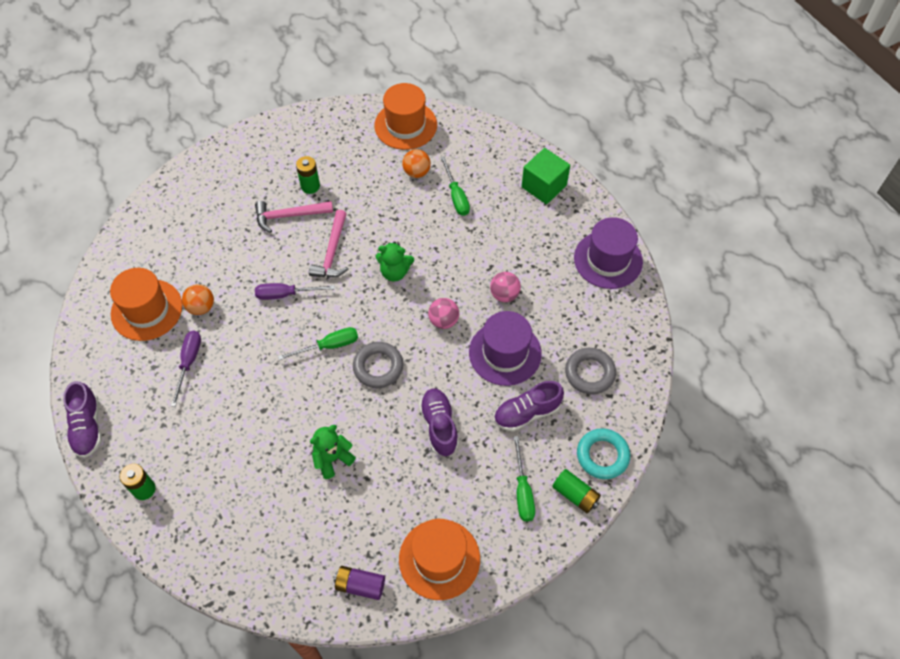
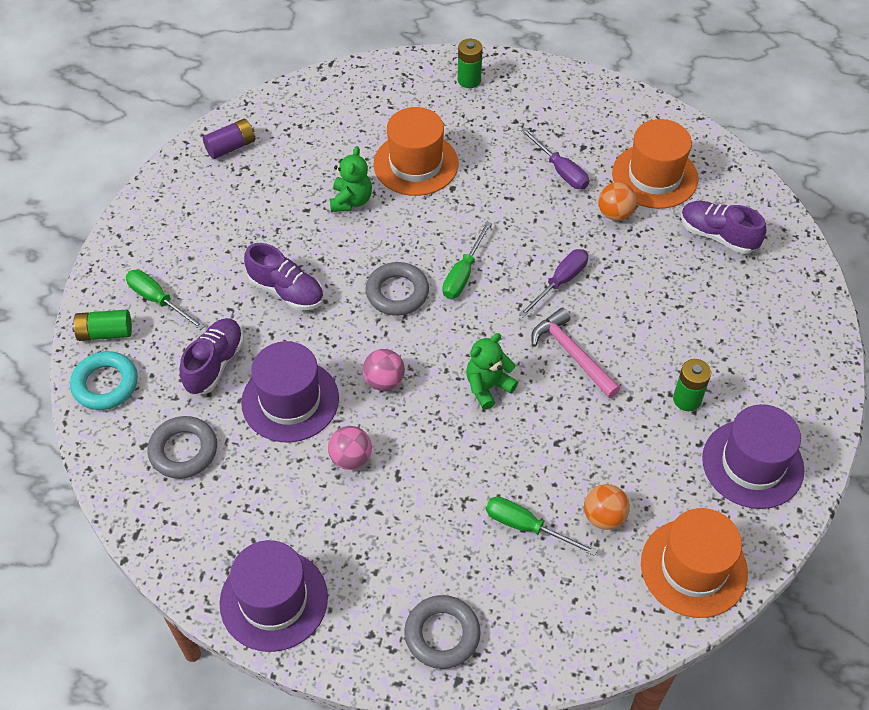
camera: 135 degrees right, 5 degrees down
purple shoe [63,381,102,458] -> purple shoe moved to [681,201,766,254]
pink hammer [255,201,333,233] -> none
orange hat [399,519,480,600] -> orange hat moved to [373,107,458,196]
green cube [522,148,570,204] -> grey ring [404,595,481,669]
none -> purple hat [702,404,804,509]

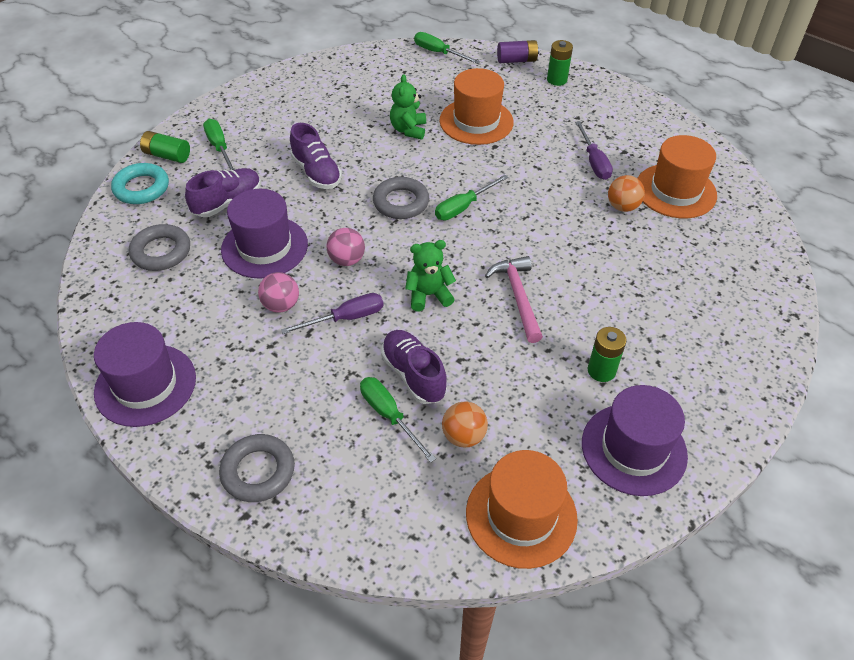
camera: 25 degrees right, 5 degrees down
purple battery [203,119,255,159] -> purple battery moved to [497,40,539,63]
green teddy bear [330,146,372,212] -> green teddy bear turned 150 degrees clockwise [390,74,426,140]
purple screwdriver [518,249,588,318] -> purple screwdriver moved to [281,293,384,334]
purple shoe [681,201,766,254] -> purple shoe moved to [381,330,447,404]
none -> green screwdriver [414,32,480,64]

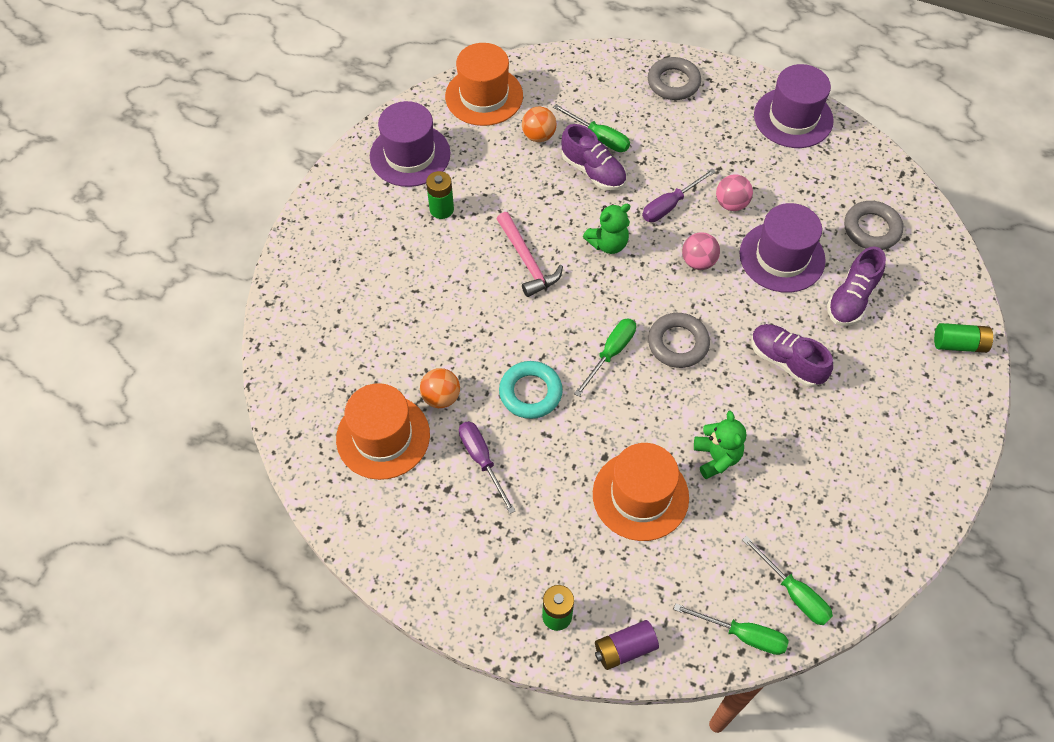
camera: 165 degrees right, 10 degrees up
turquoise ring [111,163,169,204] -> turquoise ring moved to [499,361,563,419]
green screwdriver [203,119,235,170] -> green screwdriver moved to [742,536,833,625]

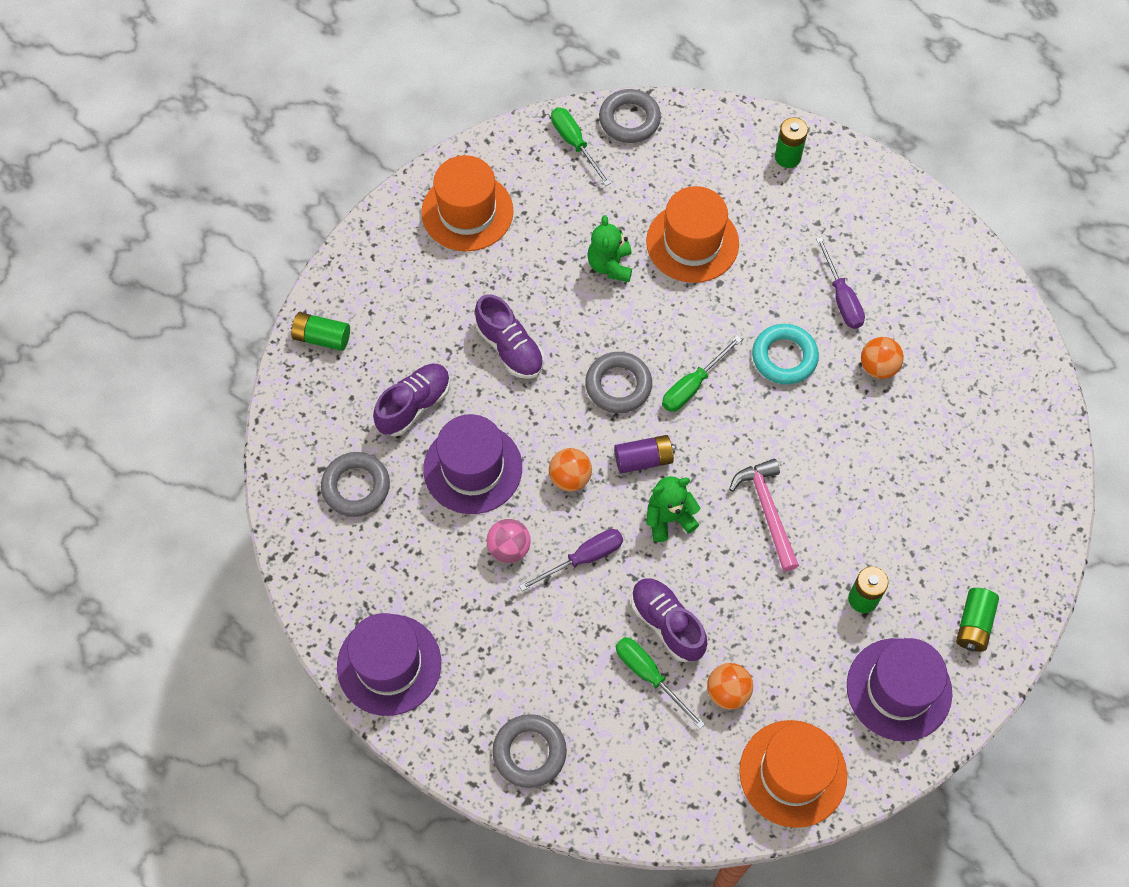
camera: 170 degrees left, 5 degrees up
orange hat [336,383,430,480] -> orange hat moved to [421,155,513,251]
purple battery [595,620,659,670] -> purple battery moved to [614,435,675,474]
green screwdriver [673,603,789,655] -> grey ring [599,89,661,143]
pink ball [682,232,720,270] -> orange ball [549,448,592,492]
none -> green battery [956,588,999,652]

